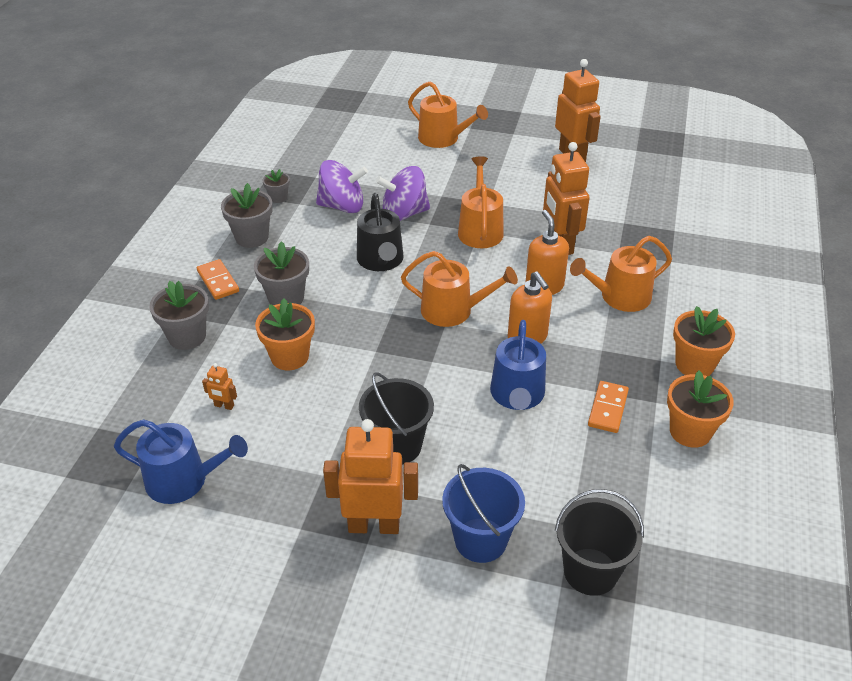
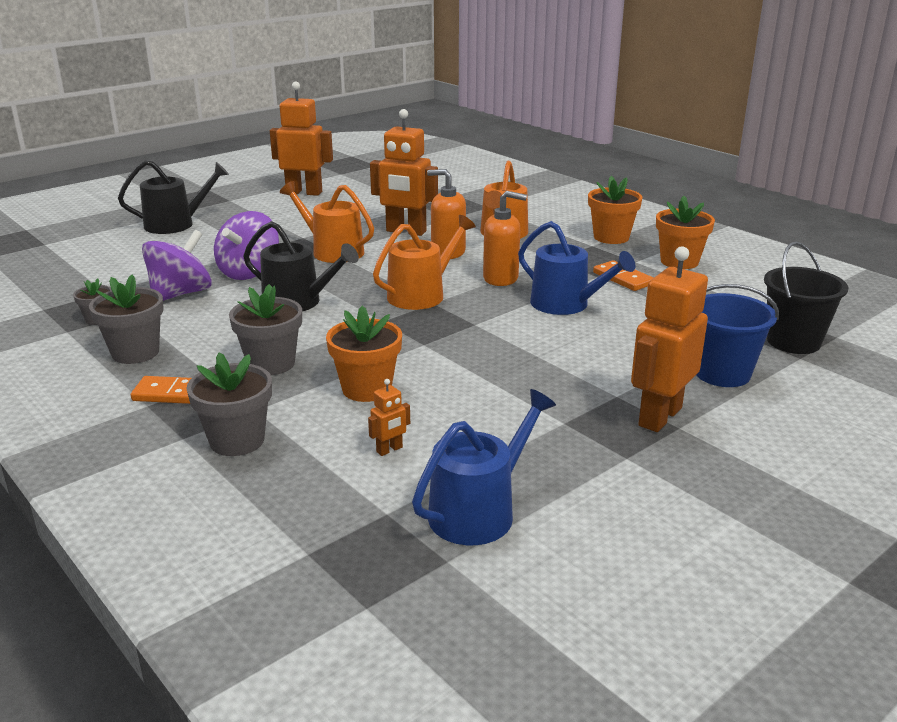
camera: 55 degrees left, 15 degrees down
black bucket [359,372,434,465] -> none
orange watering can [408,82,488,148] -> black watering can [118,160,229,234]

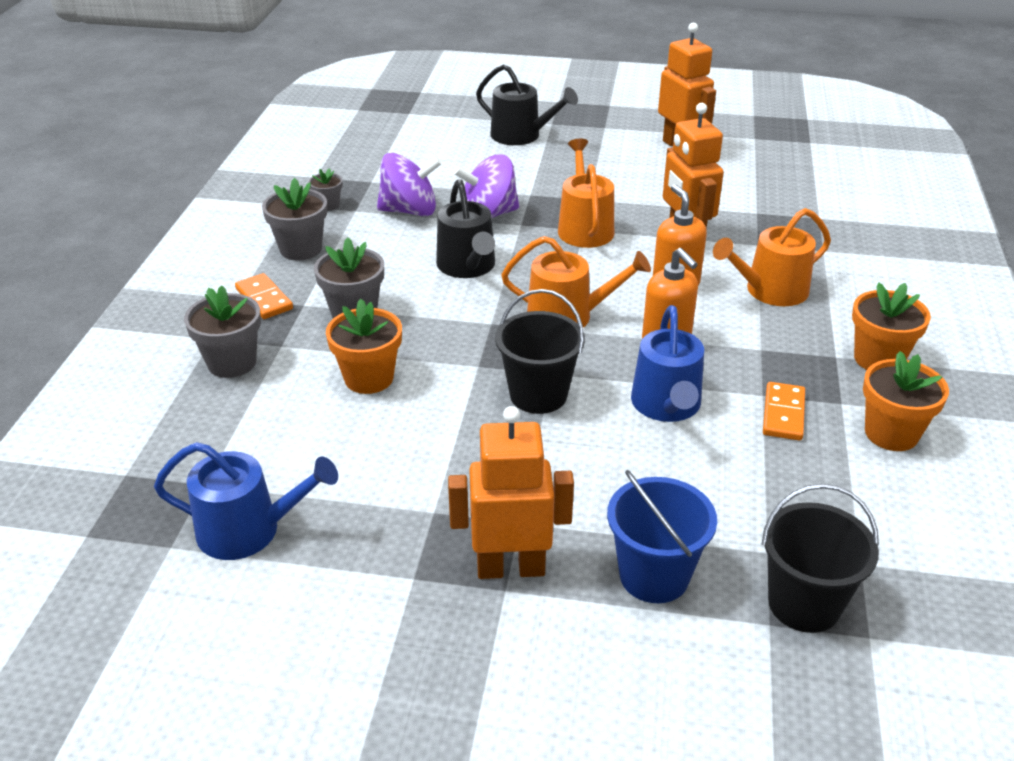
camera: 50 degrees right, 10 degrees up
orange robot [368,379,410,456] -> none
none -> black bucket [495,289,585,414]

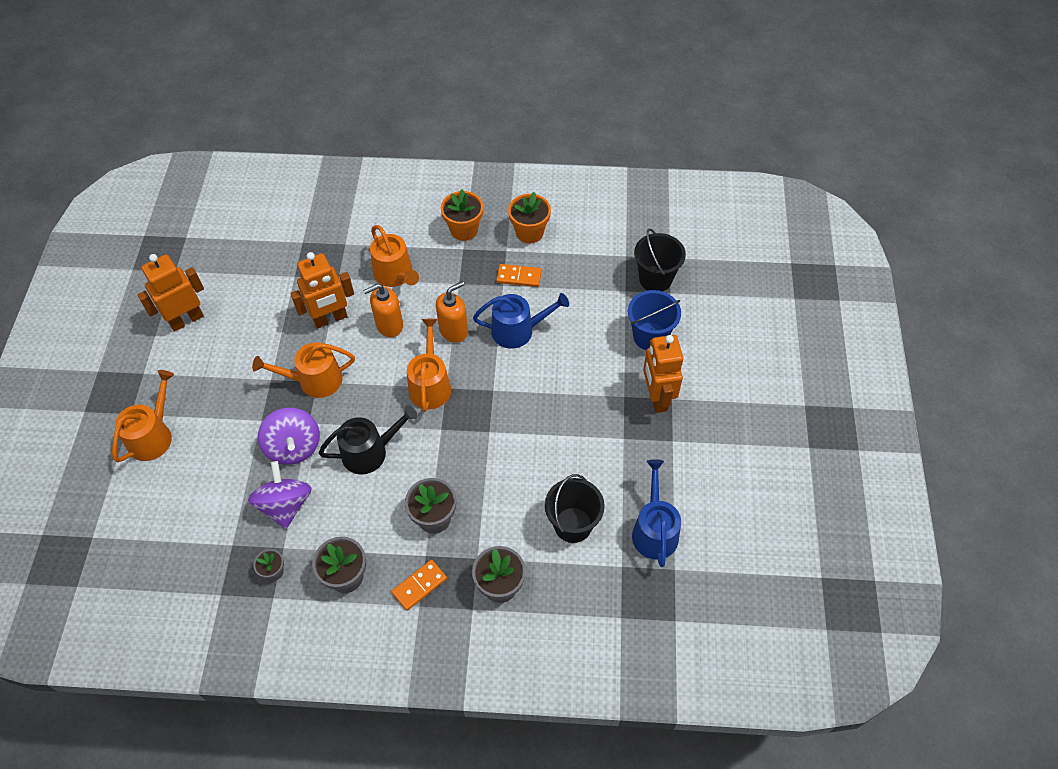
camera: 95 degrees left, 20 degrees up
orange flower pot [326,299,402,394] -> none
black watering can [476,64,578,145] -> orange watering can [112,370,174,462]
black bucket [495,289,585,414] -> black bucket moved to [545,474,605,543]

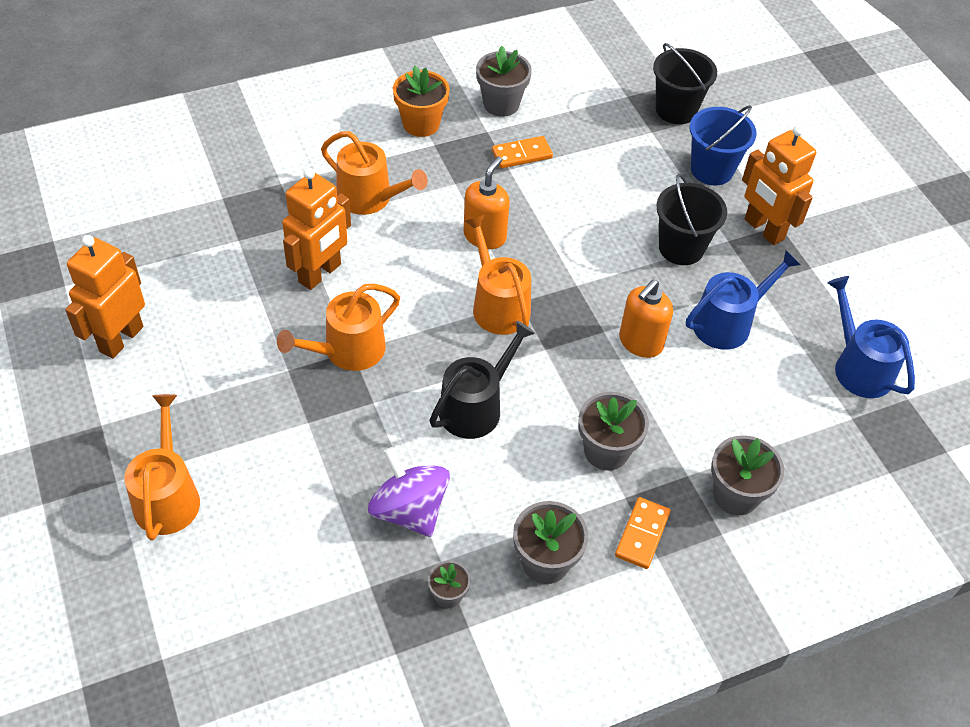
camera: 30 degrees left, 5 degrees down
purple spinning top [258,408,320,465] -> none
orange soap dispenser [363,283,403,337] -> orange soap dispenser moved to [619,280,673,358]
blue watering can [473,293,569,349] -> blue watering can moved to [686,250,801,350]
orange flower pot [508,192,551,243] -> grey flower pot [476,46,532,117]
black bucket [545,474,605,543] -> black bucket moved to [656,174,727,265]

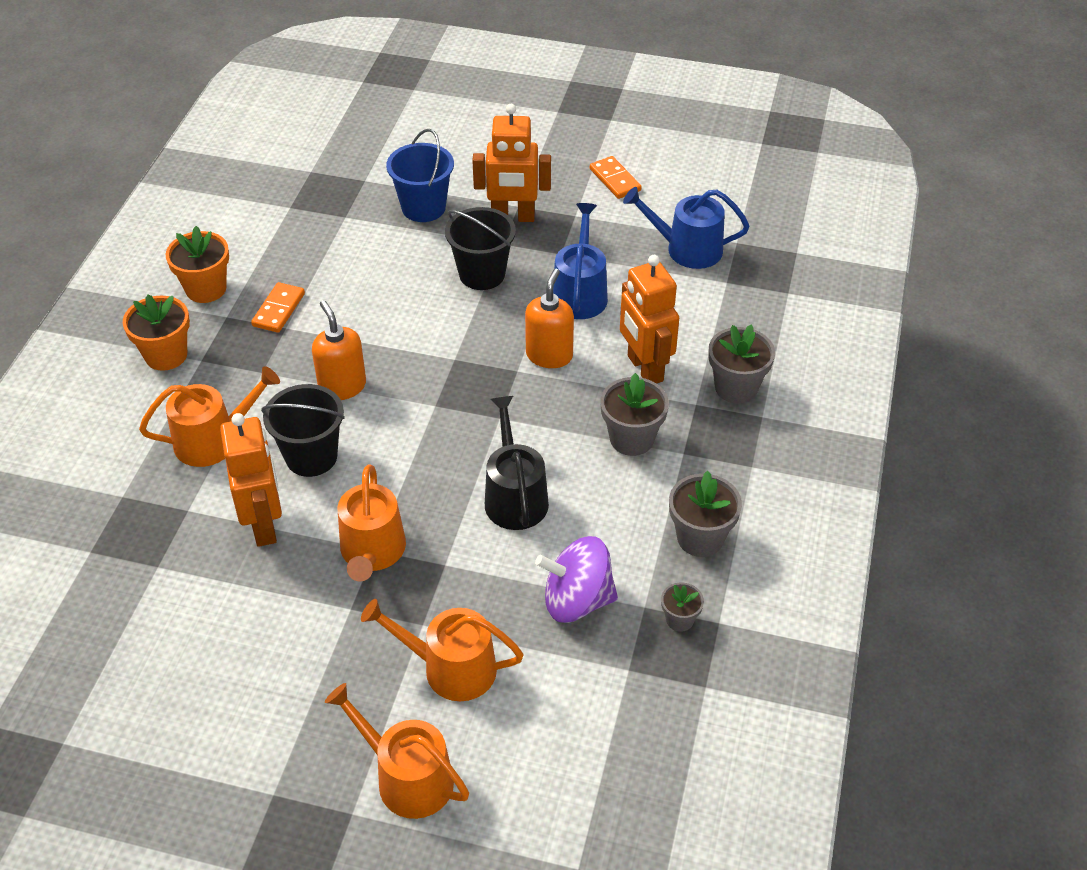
camera: 50 degrees left, 5 degrees down
orange robot [65,235,145,358] -> orange robot moved to [620,255,679,384]
orange watering can [465,215,531,335] -> orange watering can moved to [361,599,524,701]
grey flower pot [476,46,532,117] -> orange flower pot [166,226,229,303]
orange domino [615,497,671,569] -> orange domino moved to [590,156,642,199]
orange soap dispenser [619,280,673,358] -> orange soap dispenser turned 150 degrees counterclockwise [525,269,574,368]
black bucket [653,43,717,124] -> black bucket moved to [261,384,345,477]

